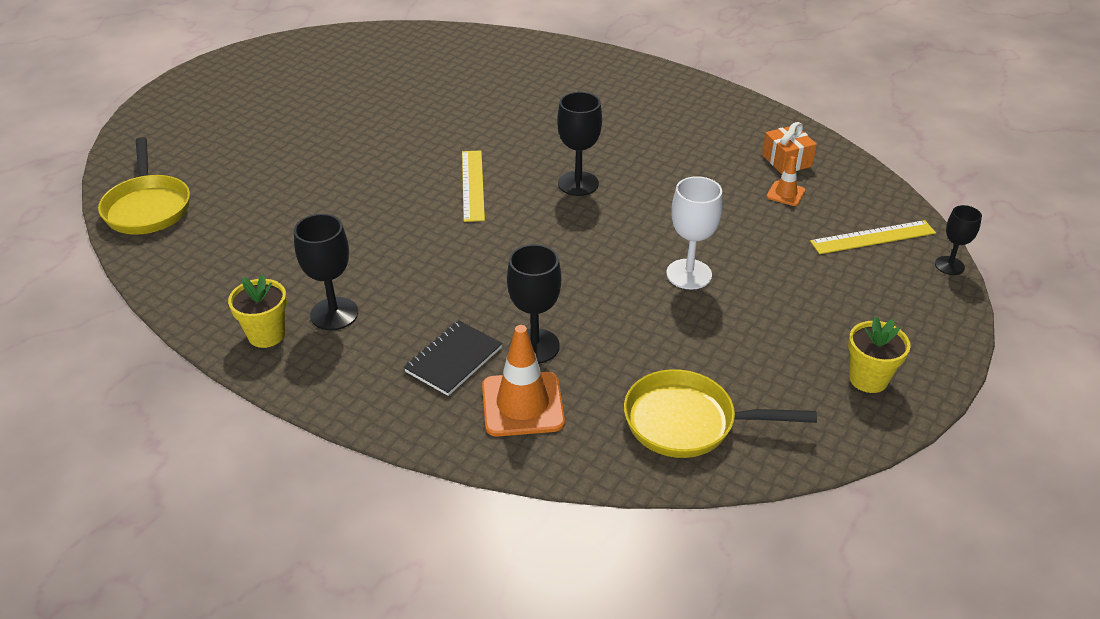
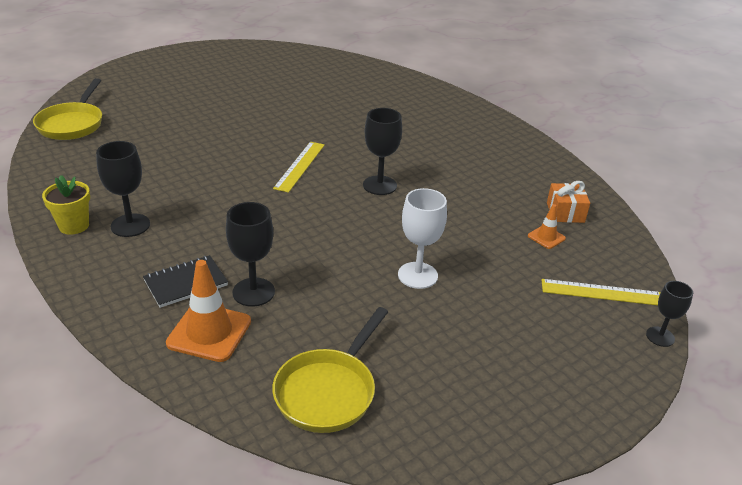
camera: 20 degrees right, 5 degrees down
yellow pan [624,369,817,458] -> yellow pan turned 90 degrees counterclockwise [272,307,388,433]
yellow flower pot [848,316,911,393] -> none

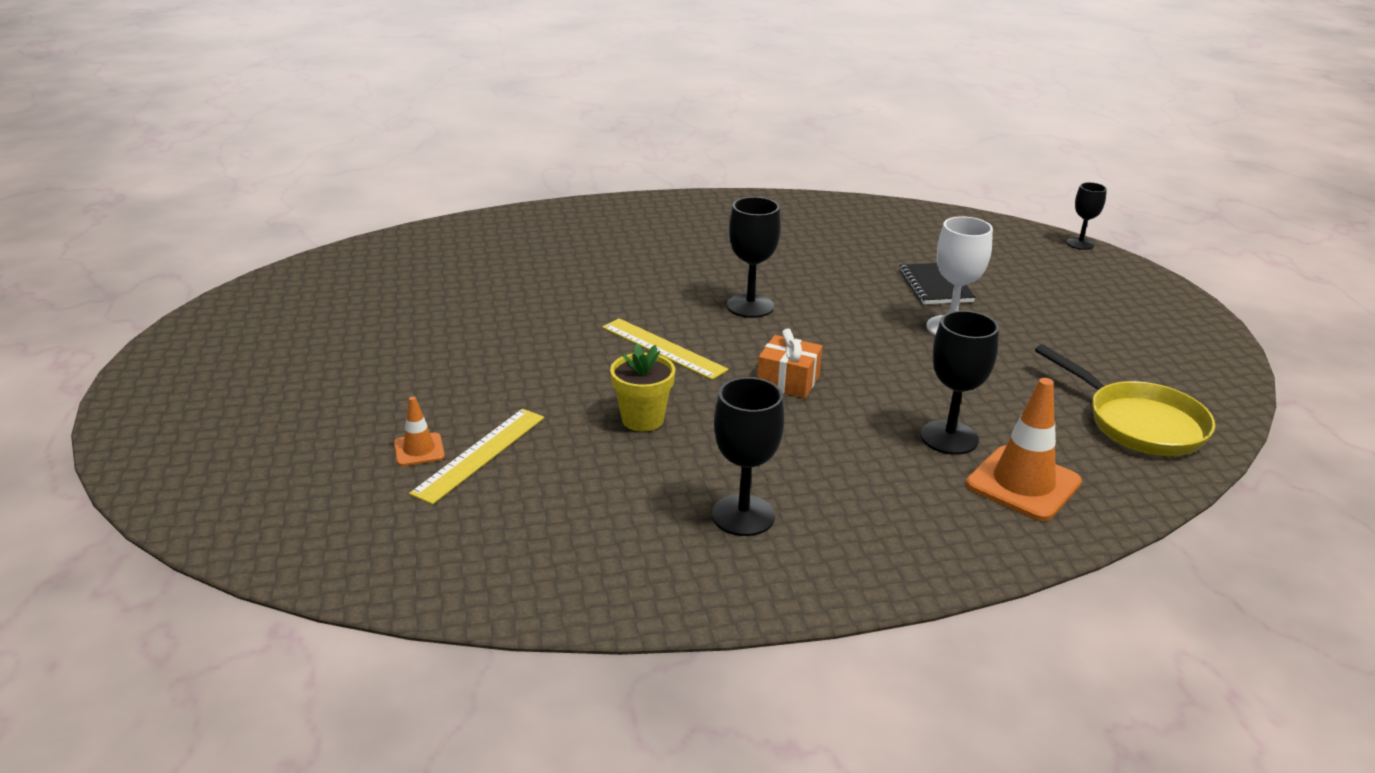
camera: 65 degrees left, 5 degrees down
yellow pan [33,78,102,140] -> none
yellow flower pot [42,175,90,235] -> yellow flower pot moved to [610,343,675,431]
black notebook [143,255,228,308] -> black notebook moved to [899,263,975,304]
orange traffic cone [528,204,566,249] -> orange traffic cone moved to [394,396,445,466]
yellow ruler [542,279,661,305] -> yellow ruler moved to [409,409,544,505]
orange gift [547,181,590,223] -> orange gift moved to [757,329,823,398]

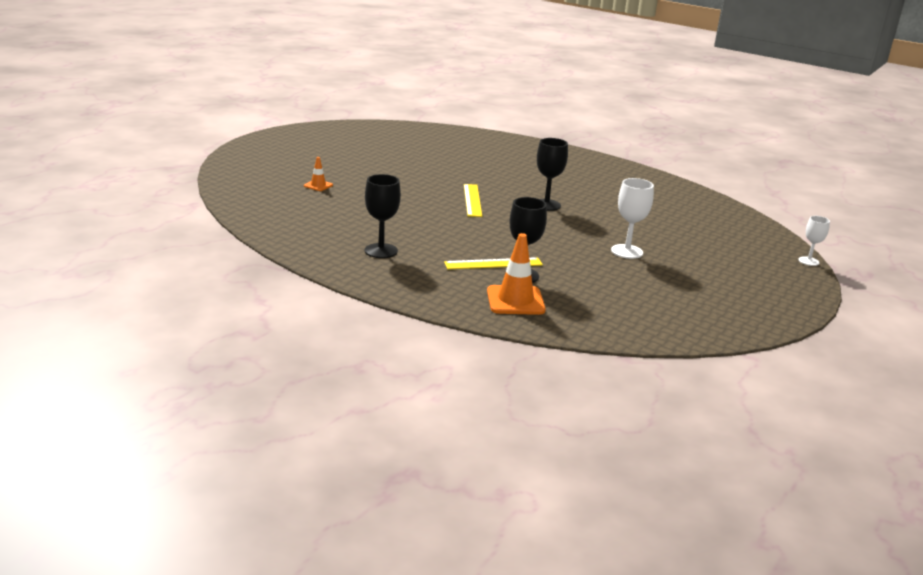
camera: 45 degrees right, 5 degrees down
yellow ruler [409,409,544,505] -> yellow ruler moved to [444,257,543,269]
yellow flower pot [610,343,675,431] -> none
orange gift [757,329,823,398] -> none
black notebook [899,263,975,304] -> none
yellow pan [1035,344,1215,456] -> none
black goblet [1067,182,1107,250] -> white goblet [798,216,830,266]

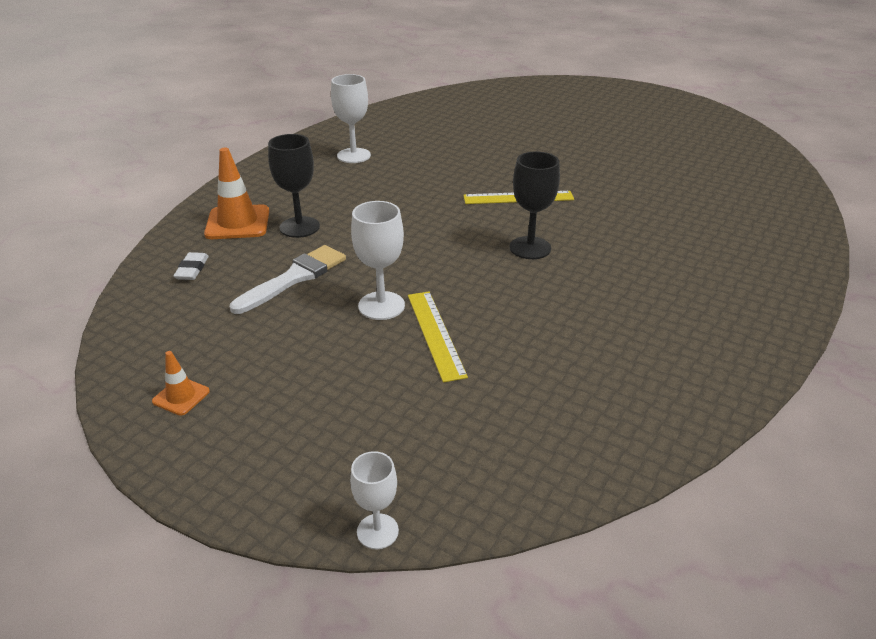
camera: 90 degrees right, 10 degrees up
orange traffic cone [304,157,333,191] -> orange traffic cone moved to [152,351,210,416]
black goblet [365,174,401,258] -> white goblet [331,74,371,163]
yellow ruler [444,257,543,269] -> yellow ruler moved to [408,292,468,383]
none -> white eraser [173,252,209,280]
none -> white brush [230,245,346,314]

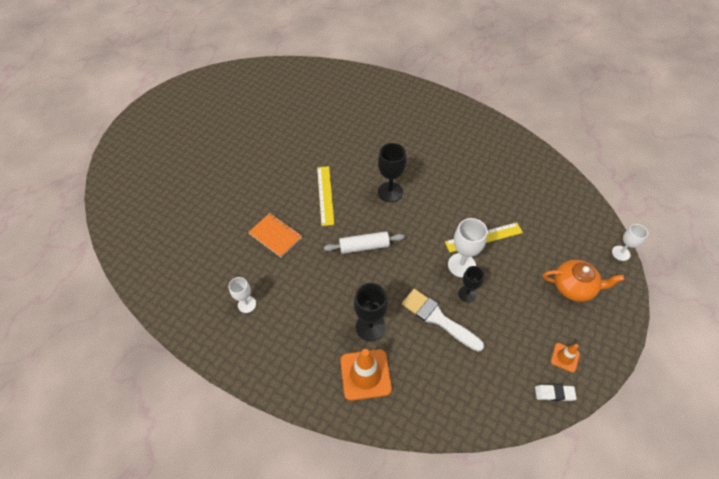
camera: 90 degrees left, 20 degrees up
white eraser [173,252,209,280] -> white eraser moved to [535,385,577,401]
white goblet [331,74,371,163] -> white goblet [229,277,256,313], size x0.63
none -> orange notebook [248,213,302,257]
none -> white rolling pin [324,231,405,254]
none -> black goblet [458,266,484,302]
none -> orange teapot [543,260,624,302]

